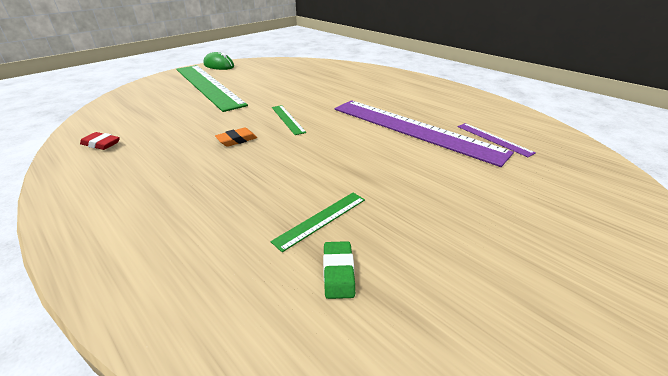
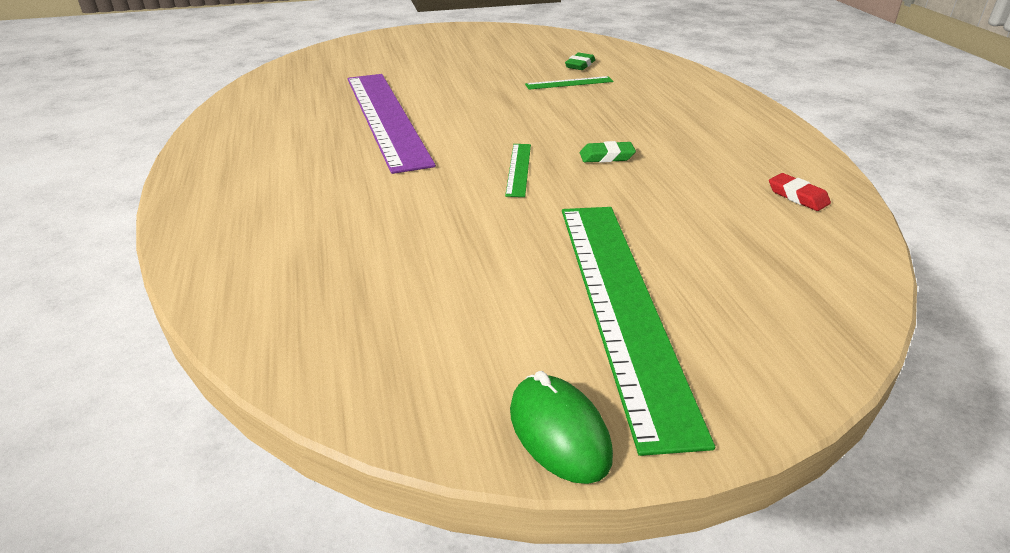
camera: 150 degrees left, 0 degrees up
orange eraser [215,128,257,147] -> green eraser [580,141,636,163]
purple ruler [458,123,536,157] -> none

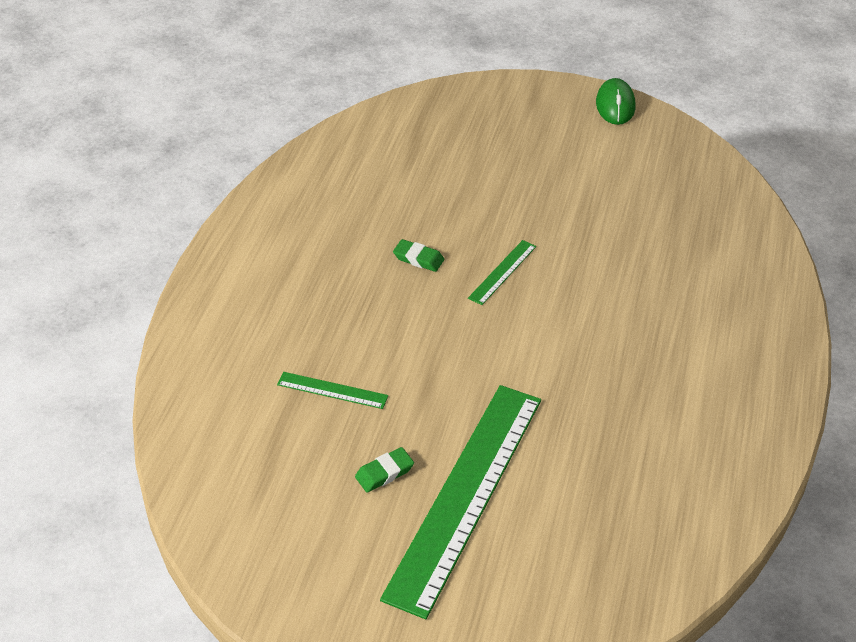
camera: 150 degrees left, 10 degrees up
purple ruler [348,74,436,174] -> none
green ruler [562,207,715,456] -> green ruler moved to [380,385,541,619]
green eraser [565,53,595,70] -> green eraser moved to [355,447,414,493]
red eraser [769,173,831,211] -> none

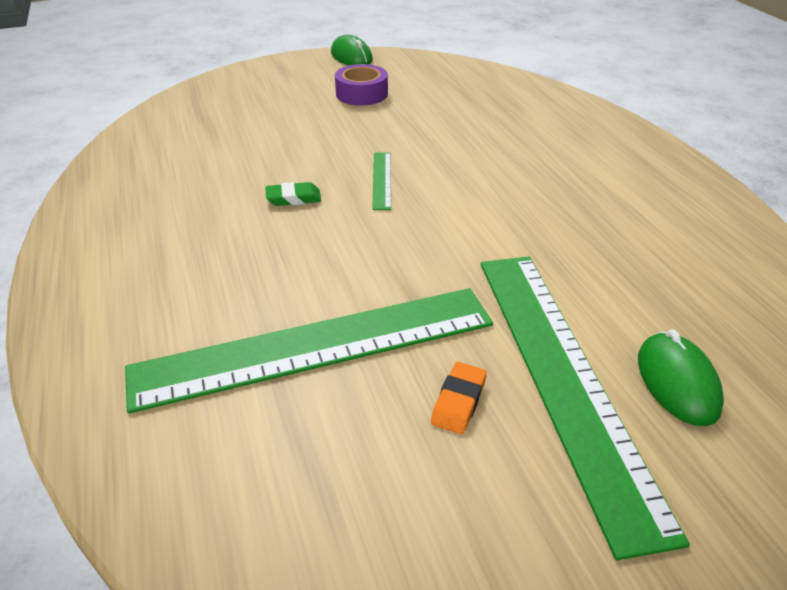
camera: 35 degrees left, 5 degrees down
green ruler [277,372,388,409] -> green ruler [125,288,493,413], size x2.45
green eraser [355,447,414,493] -> orange eraser [431,362,487,434]
none -> purple tape [335,64,388,106]
none -> green mouse [638,330,724,426]

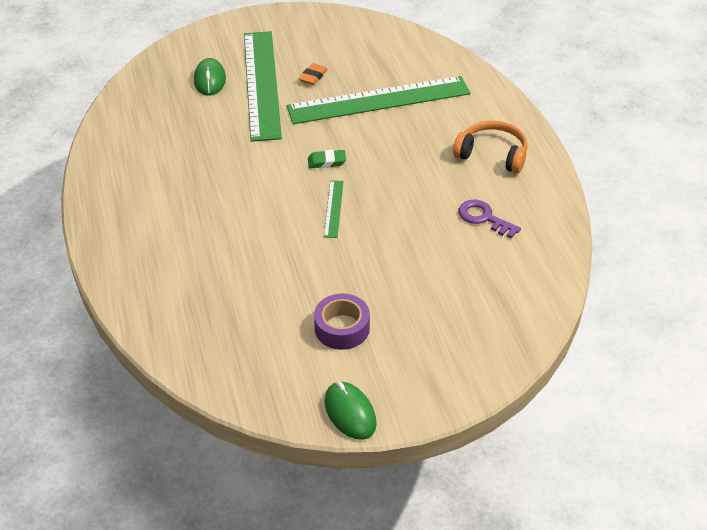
camera: 175 degrees left, 5 degrees up
green eraser [265,182,321,206] -> green eraser moved to [308,150,346,168]
none -> orange headphones [453,121,528,173]
none -> purple key [459,200,521,239]

